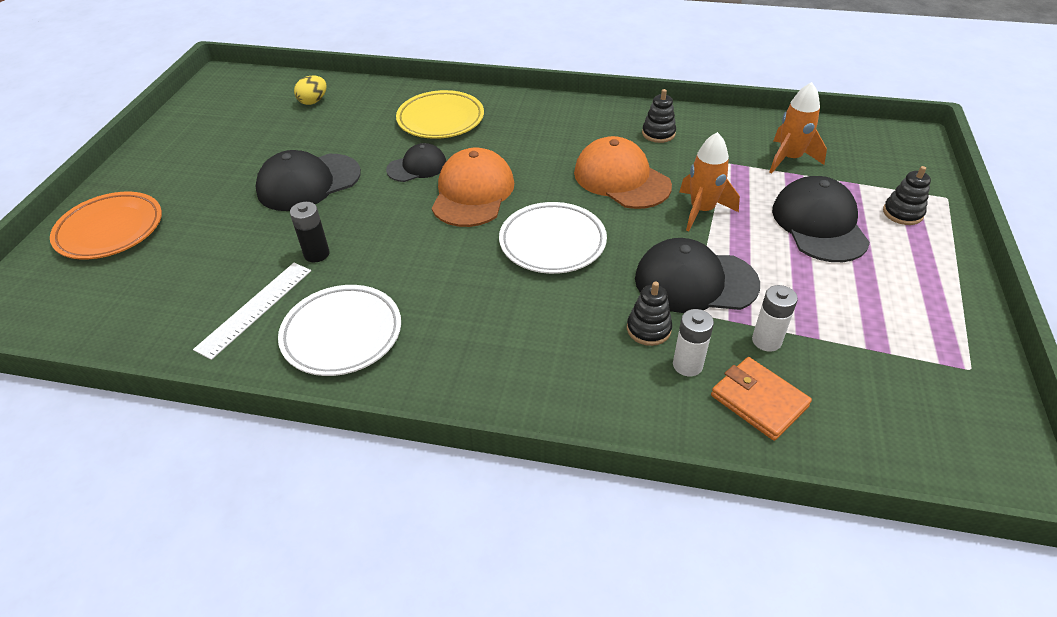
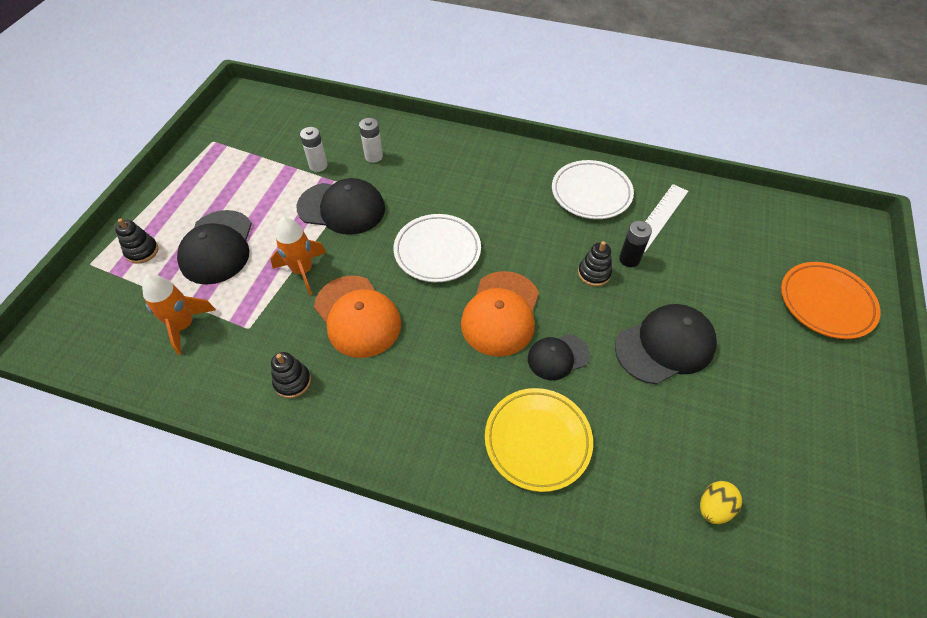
camera: 175 degrees left, 10 degrees up
black stacking toy [627,281,672,346] -> black stacking toy moved to [578,241,612,286]
orange wallet [711,357,812,441] -> none

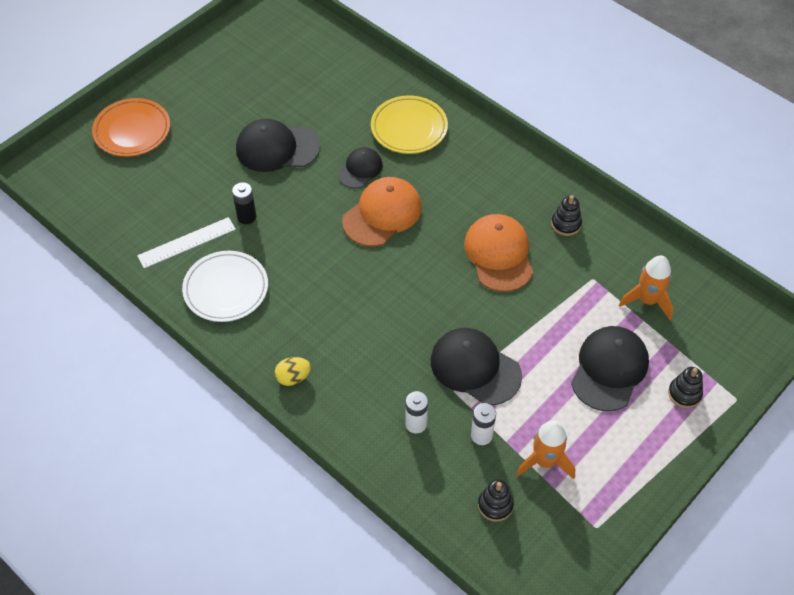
camera: 155 degrees left, 0 degrees up
orange rocket [270,217,327,295] -> orange rocket moved to [516,420,575,479]
white plate [393,214,481,282] -> none
black cap [528,334,590,380] -> black cap turned 60 degrees counterclockwise [338,147,383,188]
black stacking toy [578,241,612,286] -> black stacking toy moved to [478,479,514,522]
yellow egg [700,481,742,524] -> yellow egg moved to [274,357,311,386]

